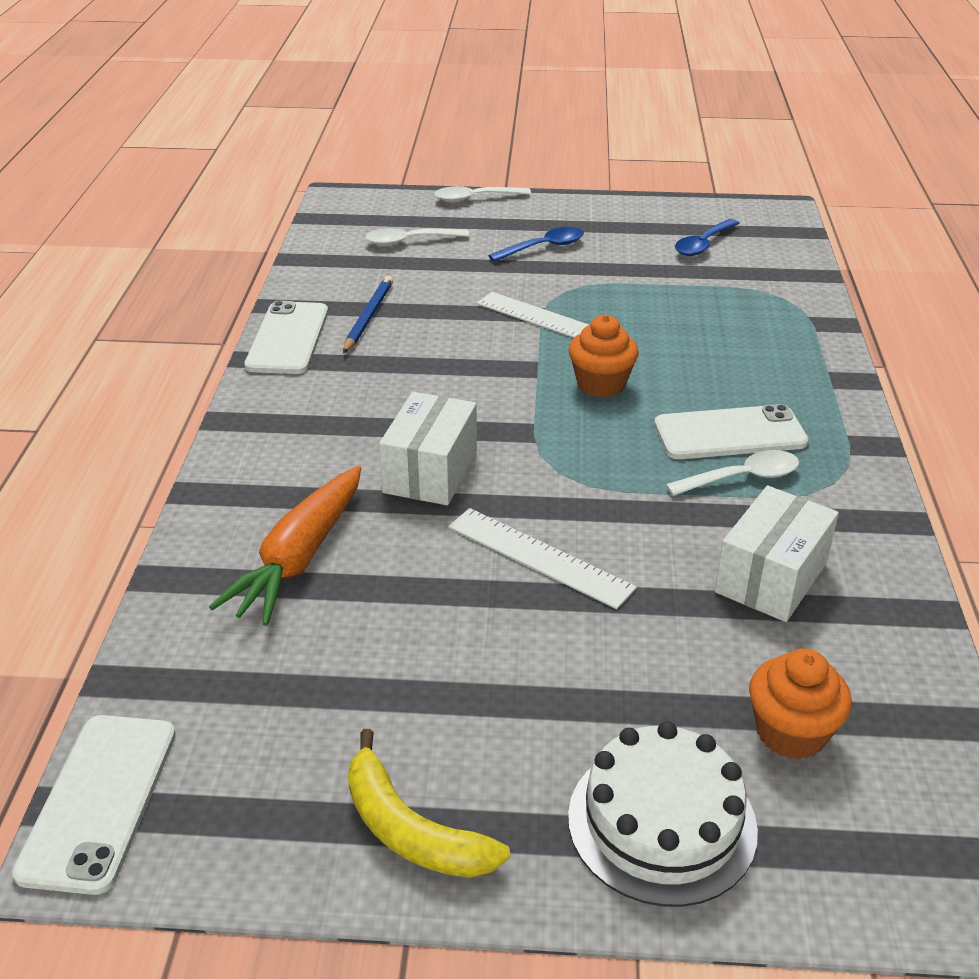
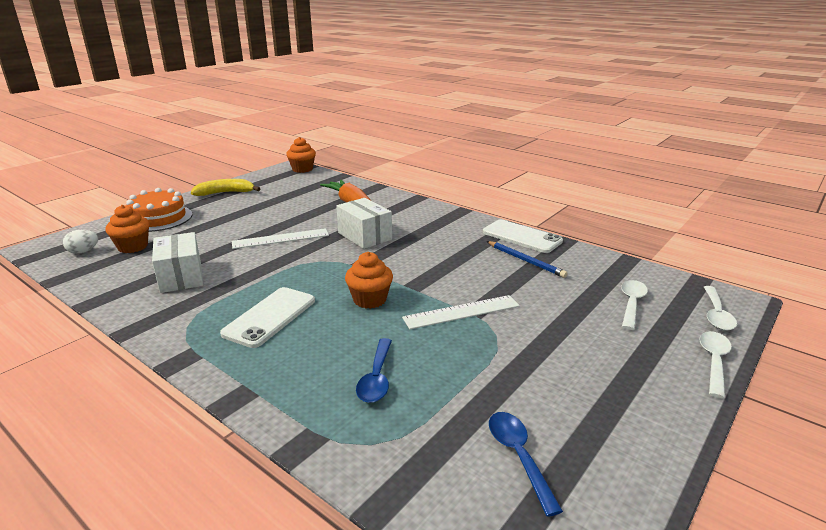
camera: 125 degrees right, 10 degrees down
white phone [12,715,176,895] -> orange cupcake [286,137,316,173]
blue spoon [488,227,584,262] -> blue spoon moved to [356,338,392,403]
white cake [568,721,758,907] -> orange cake [126,188,192,232]
white spoon [666,450,799,496] -> white spoon moved to [704,286,737,331]
none -> white egg [63,230,98,254]

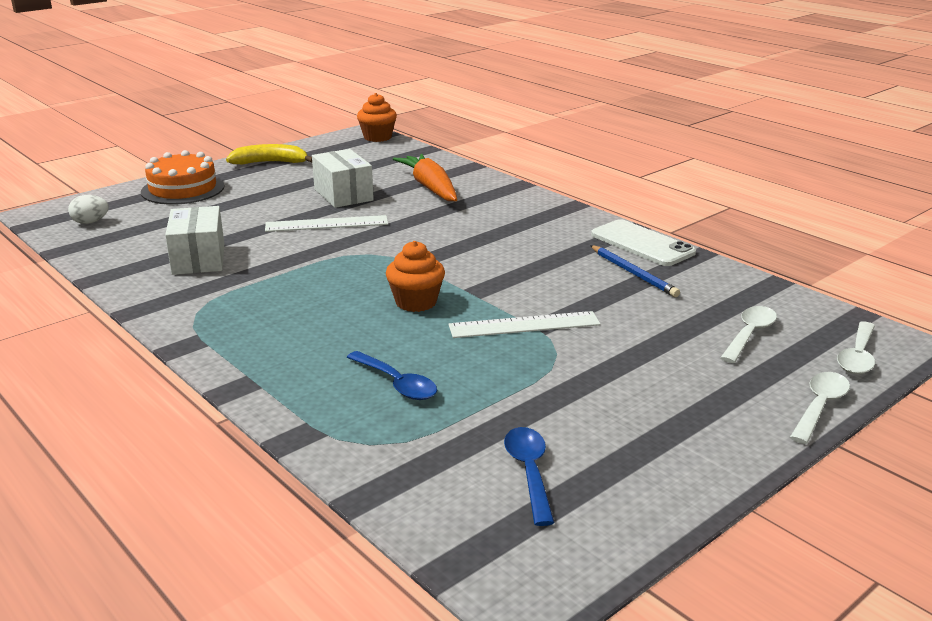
camera: 10 degrees right, 0 degrees up
orange cupcake [105,205,150,253] -> none
white phone [220,287,315,348] -> none
white box [336,198,392,249] -> white box moved to [312,149,374,208]
blue spoon [356,338,392,403] -> blue spoon turned 60 degrees counterclockwise [347,351,437,400]

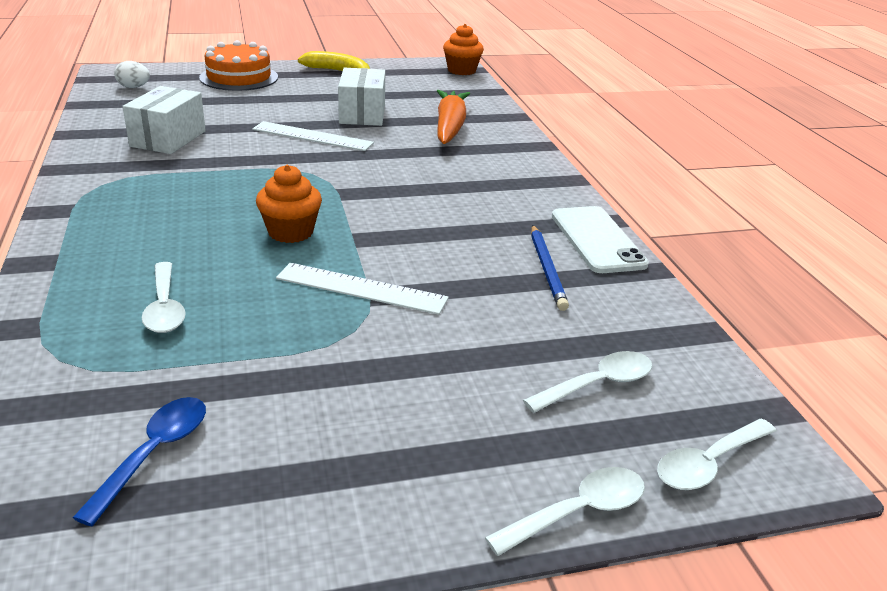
camera: 25 degrees right, 5 degrees up
blue spoon [347,351,437,400] -> white spoon [142,262,186,333]

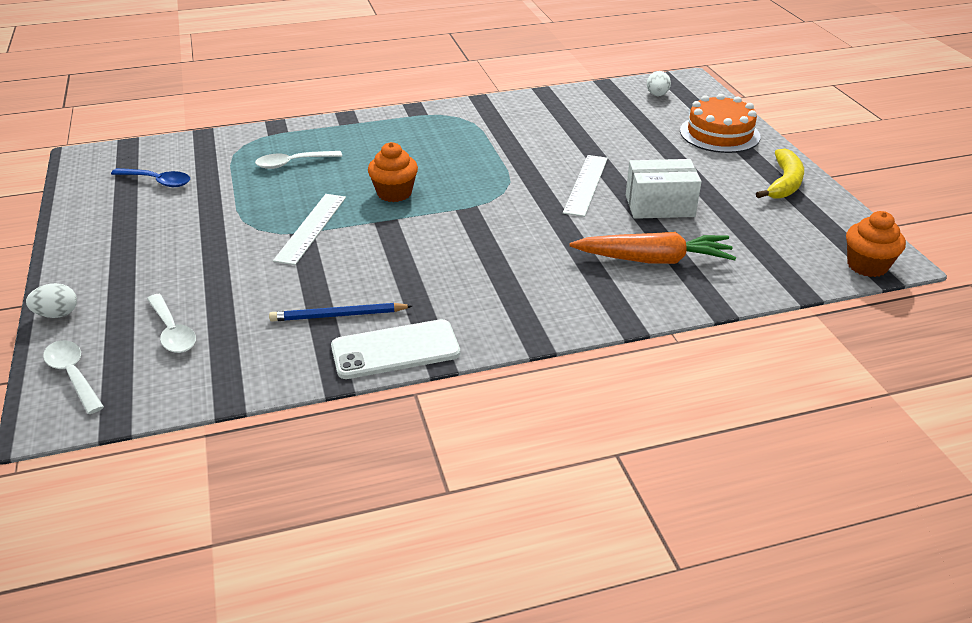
camera: 90 degrees right, 5 degrees up
white box [122,86,206,154] -> none
white spoon [485,467,645,556] -> white egg [26,283,77,318]

